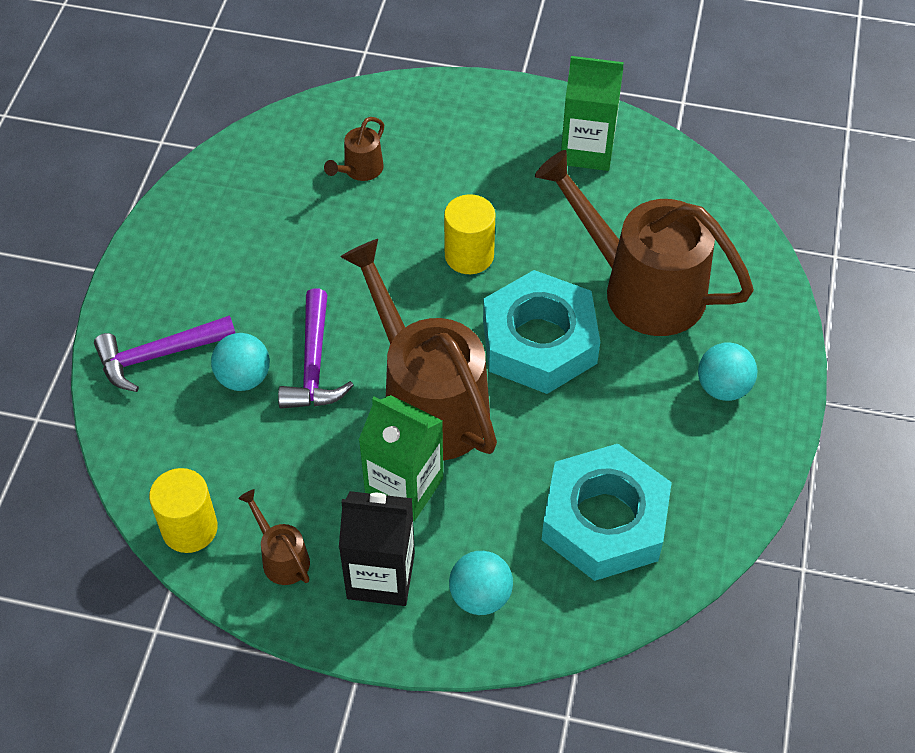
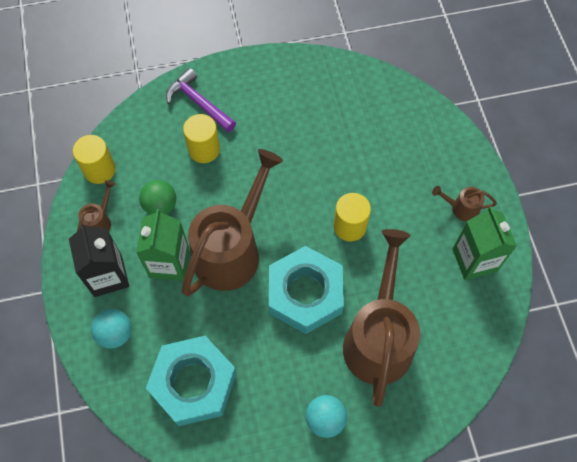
camera: 65 degrees right, 10 degrees up
turquoise ball [211,333,270,391] -> yellow cylinder [183,114,220,163]
purple hammer [278,289,354,409] -> none
brown watering can [324,117,384,181] -> brown watering can moved to [432,186,497,222]
none -> green ball [139,180,176,215]

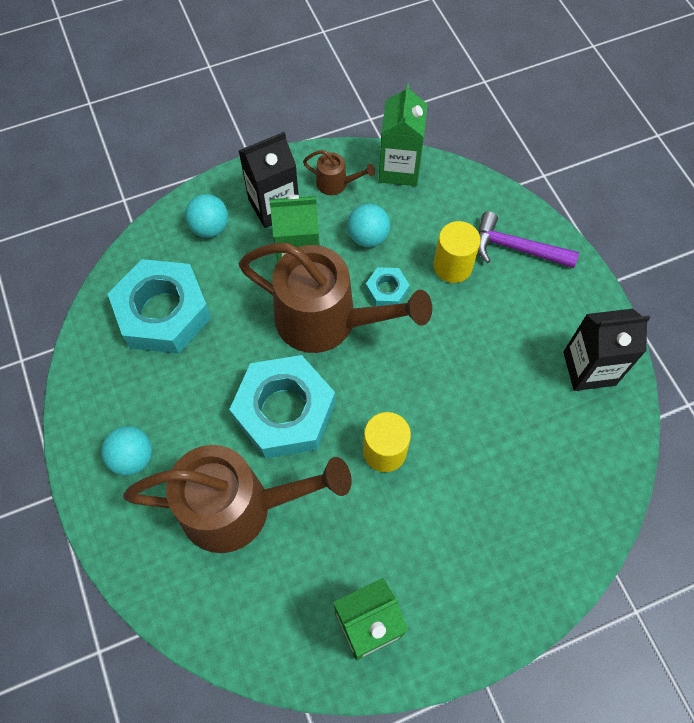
camera: 80 degrees right, 0 degrees up
yellow cylinder [73,135,116,184] -> green carton [379,84,428,186]
green ball [139,180,176,215] -> turquoise ball [347,204,390,247]
purple hammer [166,68,236,132] -> purple hammer turned 105 degrees counterclockwise [478,212,579,268]
brown watering can [432,186,497,222] -> none
none -> turquoise nut [366,267,410,306]
none -> black carton [563,309,650,391]

